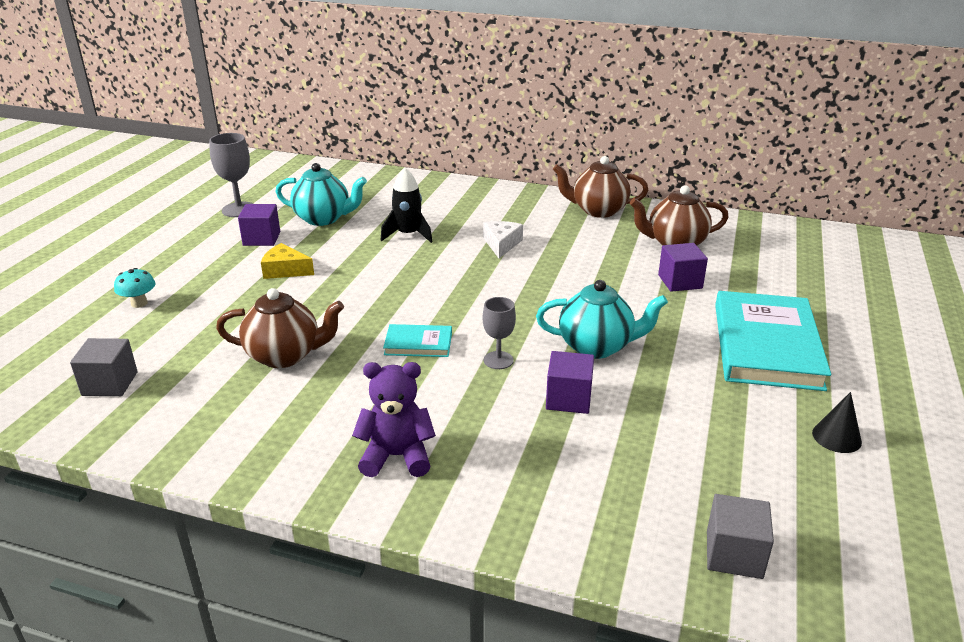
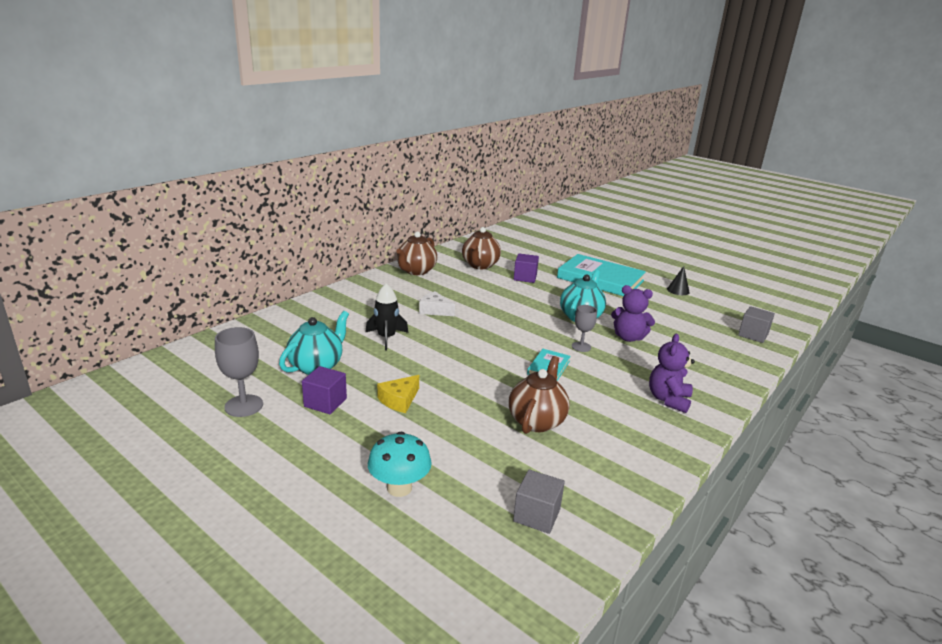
camera: 70 degrees left, 5 degrees down
turquoise mushroom [114,268,155,308] -> turquoise mushroom [368,432,432,497], size x1.57
purple cube [546,351,594,414] -> purple teddy bear [611,285,655,342]

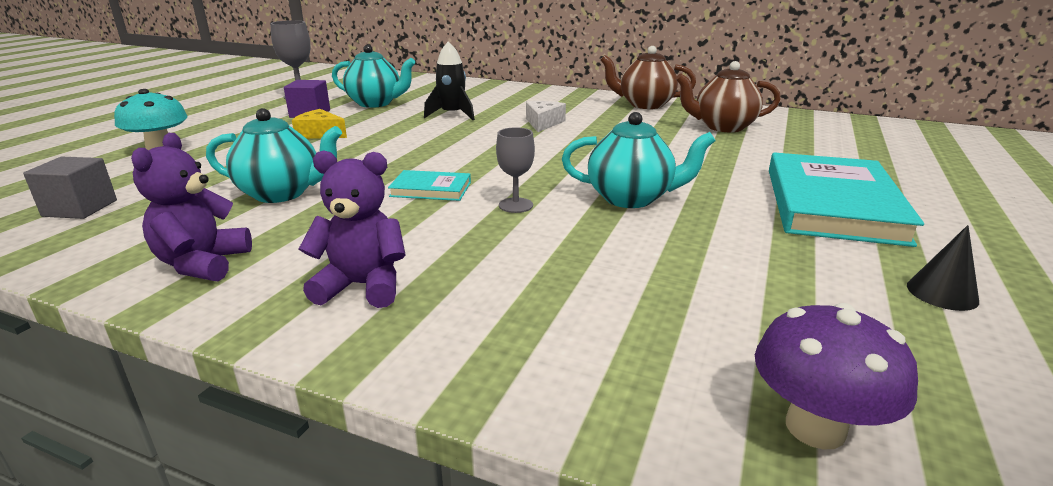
camera: 75 degrees right, 0 degrees up
brown teapot [509,356,570,434] -> turquoise teapot [206,108,342,203]
purple cube [514,253,539,283] -> none
purple teddy bear [611,285,655,342] -> purple teddy bear moved to [131,133,252,281]
grey cube [738,306,775,343] -> purple mushroom [755,303,918,450]

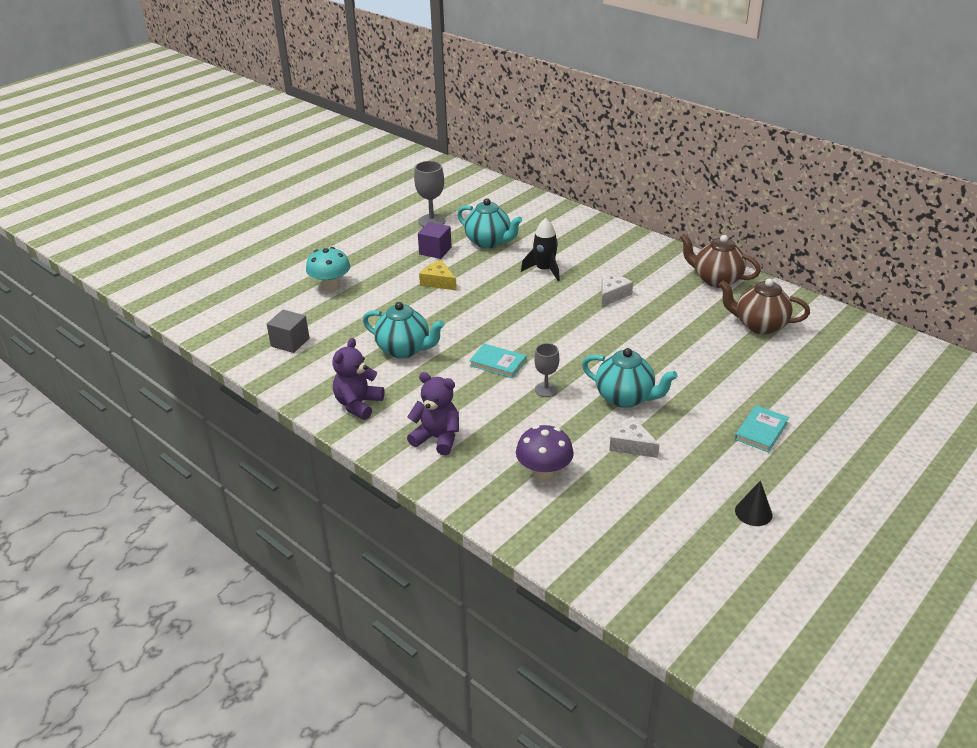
camera: 20 degrees right, 10 degrees up
purple mushroom [755,303,918,450] -> purple mushroom moved to [516,425,574,482]
turquoise book [769,152,924,247] -> turquoise book [735,405,789,452], size x0.47
none -> white cheese [609,416,660,458]

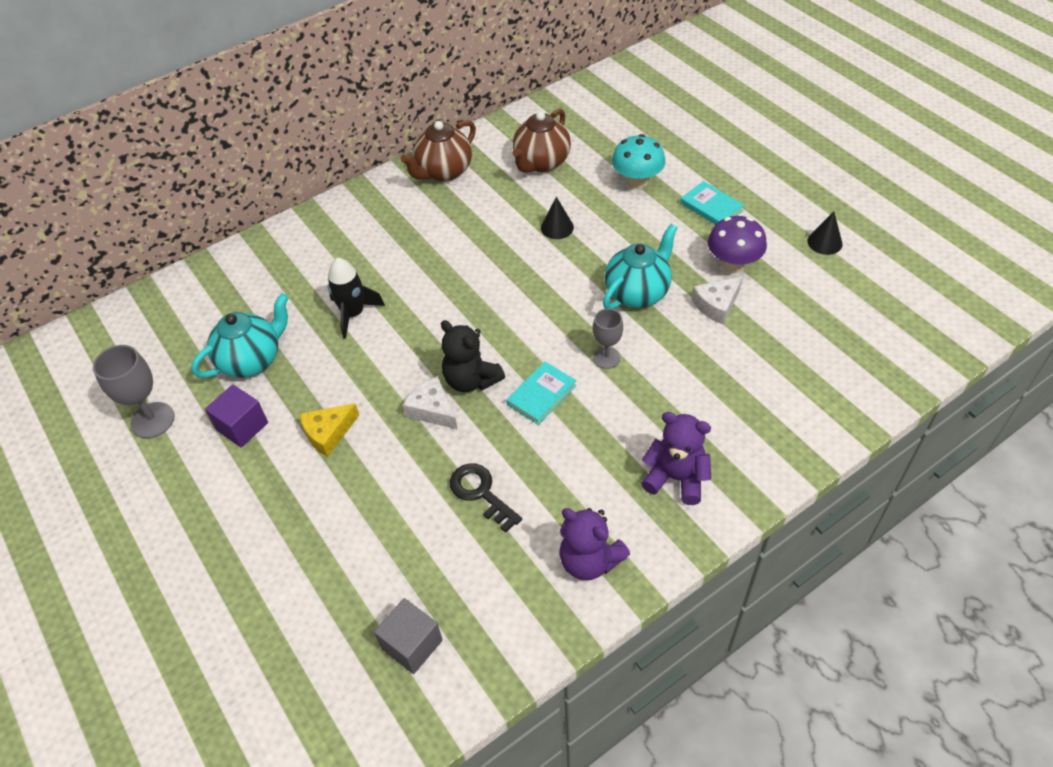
camera: 75 degrees left, 15 degrees up
turquoise mushroom [306,247,350,292] -> turquoise mushroom moved to [612,134,665,189]
turquoise teapot [363,302,444,358] -> black key [450,463,522,533]
purple teddy bear [407,372,459,455] -> purple teddy bear turned 75 degrees clockwise [641,412,711,505]
purple mushroom [516,425,574,482] -> purple mushroom moved to [708,216,767,273]
white cheese [602,273,633,307] -> white cheese moved to [403,376,457,429]
none -> black teddy bear [441,320,505,392]
none -> black cone [541,197,574,239]

